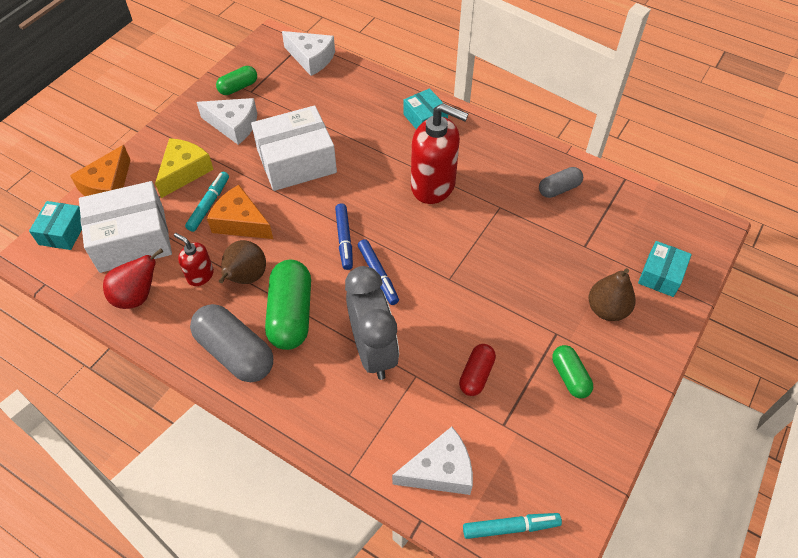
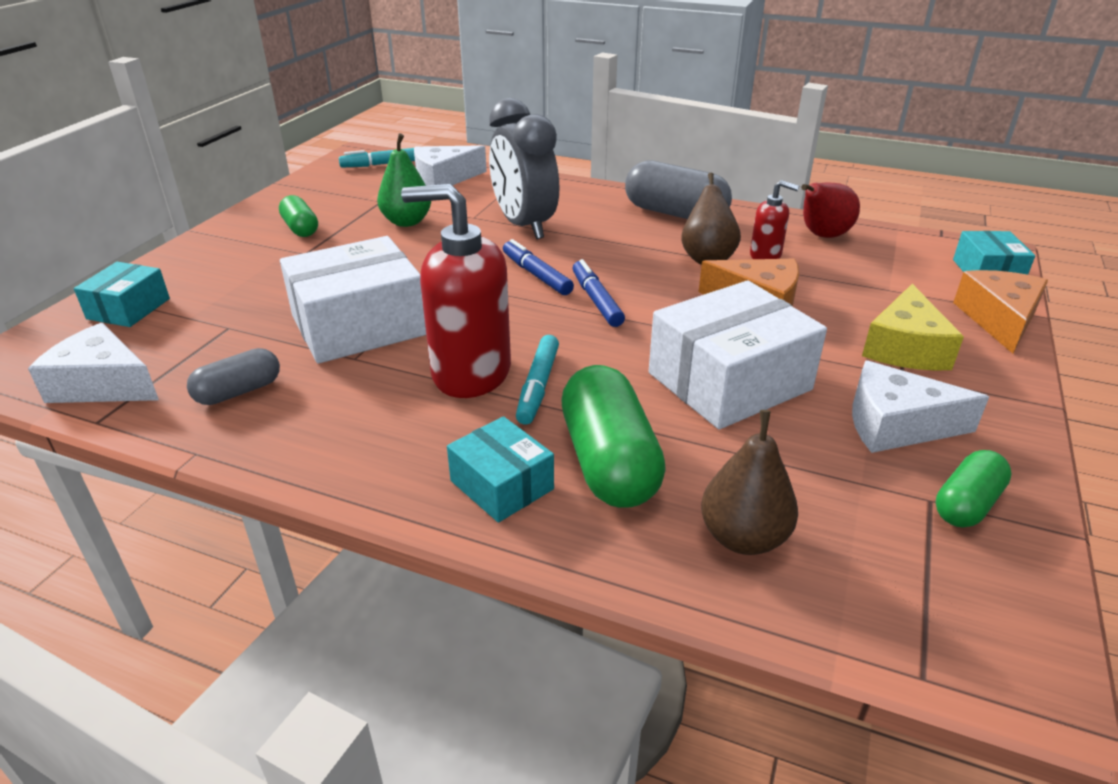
camera: 170 degrees right, 20 degrees down
white box [79,181,172,273] -> white box moved to [280,236,426,364]
turquoise marker [185,172,229,232] -> turquoise marker moved to [516,335,559,425]
green capsule [265,260,311,350] -> green capsule moved to [561,365,666,508]
white cheese [282,31,335,76] -> white cheese moved to [28,323,159,403]
red capsule [459,344,496,396] -> green pear [377,134,431,227]
brown pear [589,268,636,321] -> brown pear moved to [701,410,798,555]

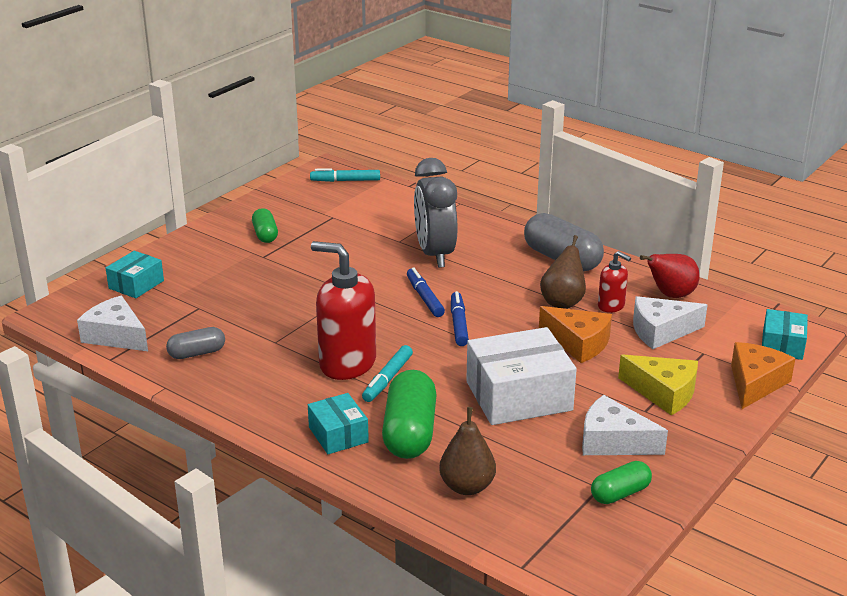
camera: 15 degrees right, 5 degrees down
white box [280,236,426,364] -> none
green pear [377,134,431,227] -> none
white cheese [414,145,487,186] -> white cheese moved to [633,296,707,349]
yellow cheese [862,284,964,371] -> yellow cheese turned 90 degrees counterclockwise [618,354,698,415]

